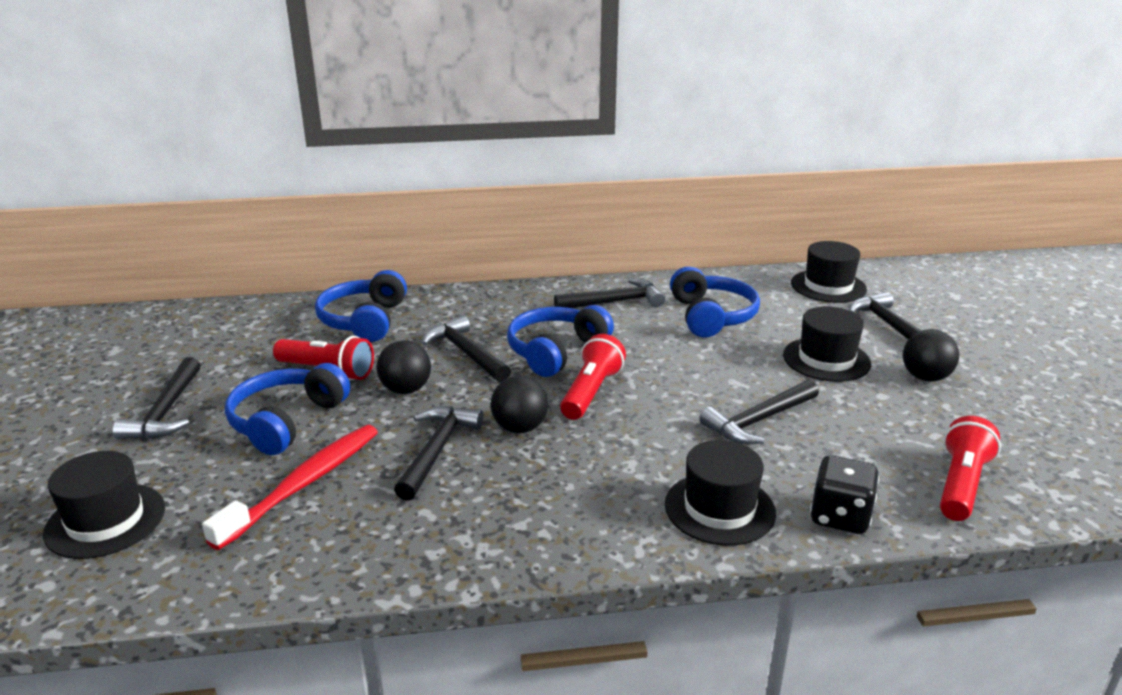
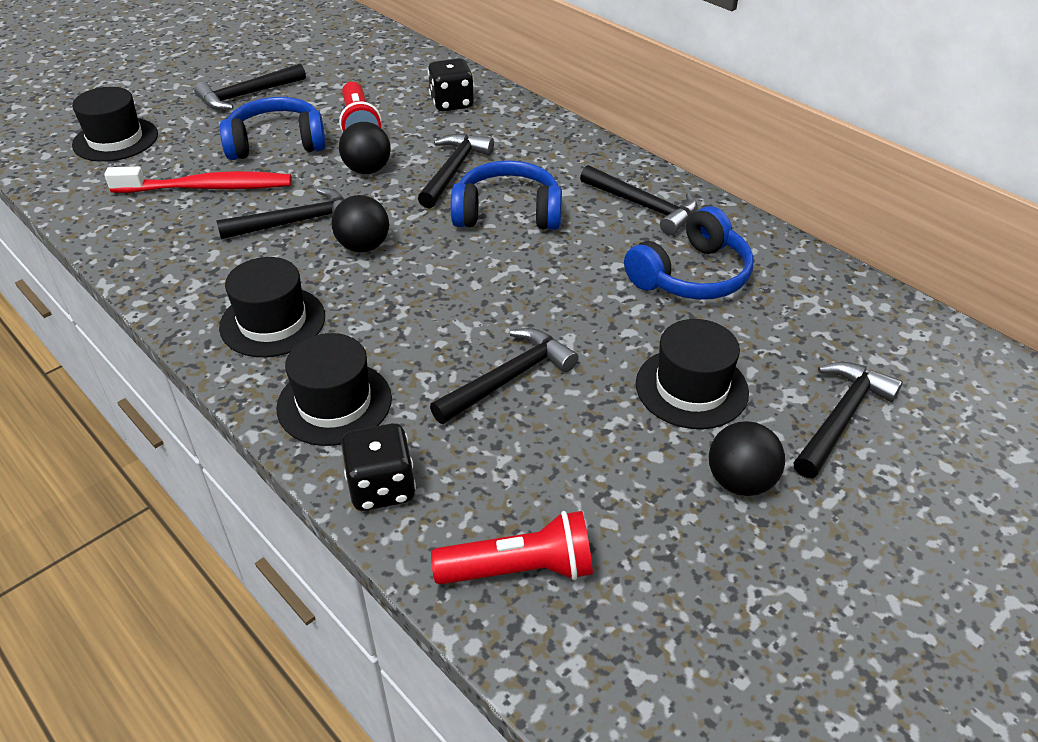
camera: 55 degrees right, 15 degrees up
blue headphones [315,270,407,342] -> black dice [428,58,474,111]
red flashlight [560,334,626,420] -> none
black hammer [699,380,819,444] -> black hammer turned 120 degrees clockwise [430,328,579,424]
black hat [791,241,867,303] -> black hat moved to [219,257,325,357]

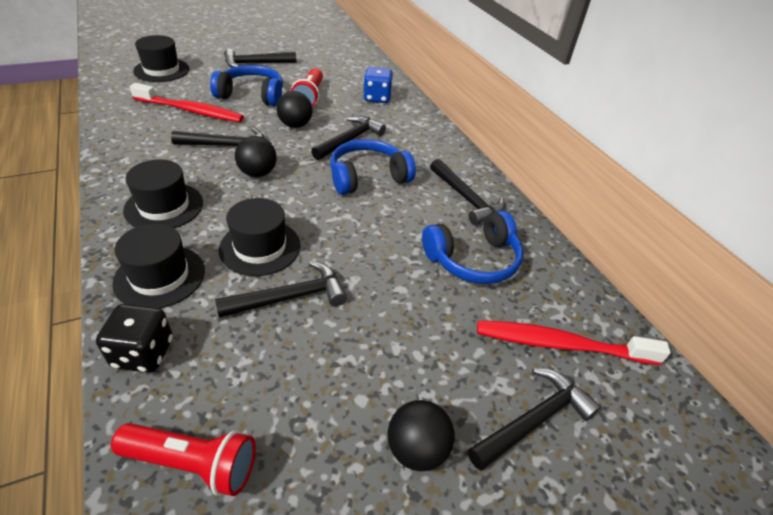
camera: 15 degrees right, 0 degrees up
black dice [428,58,474,111] -> blue dice [363,67,393,103]
blue headphones [451,160,562,230] -> blue headphones turned 45 degrees counterclockwise [330,139,416,195]
black hat [636,319,749,429] -> black hat moved to [219,198,300,276]
none -> red toothbrush [477,320,671,365]

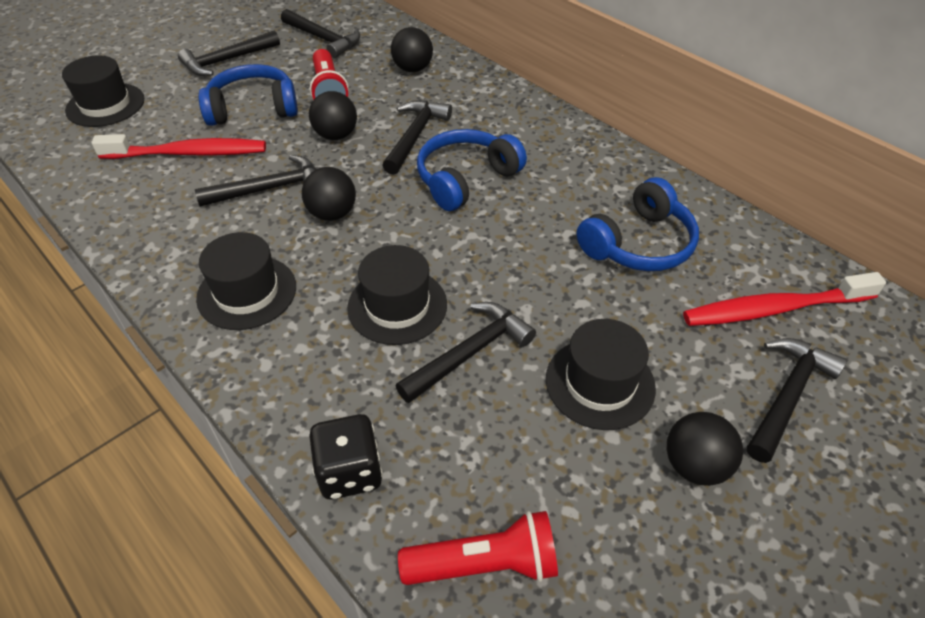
camera: 15 degrees left, 5 degrees up
black hat [112,224,205,309] -> black hat moved to [546,319,656,430]
blue dice [363,67,393,103] -> black ball [391,27,433,72]
black hammer [430,159,505,225] -> black hammer moved to [281,9,360,58]

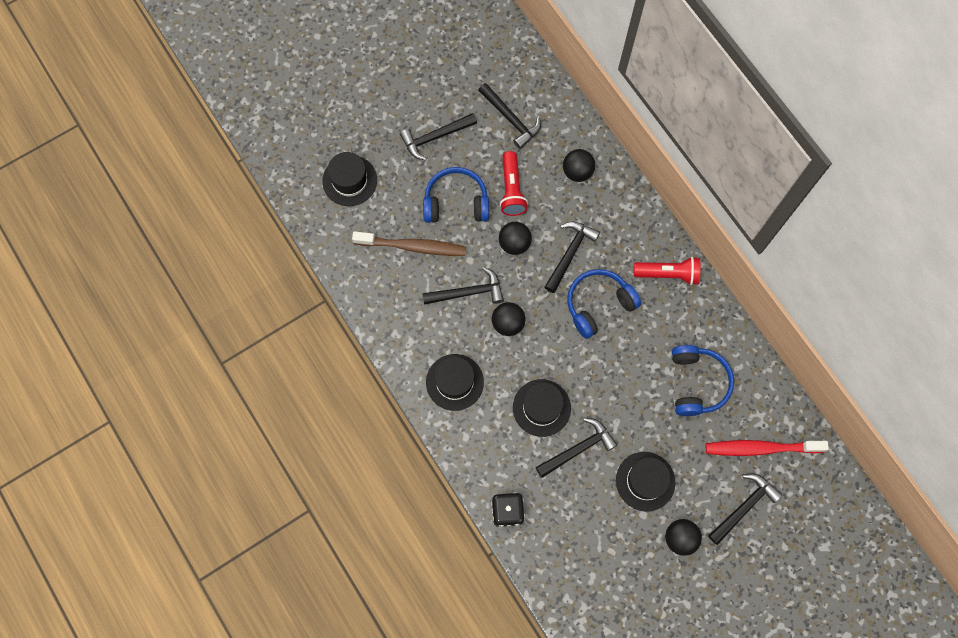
camera: 10 degrees right, 25 degrees up
red toothbrush [91,134,266,159] -> brown toothbrush [352,231,466,256]
red flashlight [398,511,558,585] -> red flashlight moved to [634,257,700,285]
blue headphones [577,177,699,271] -> blue headphones turned 60 degrees counterclockwise [672,345,734,416]

